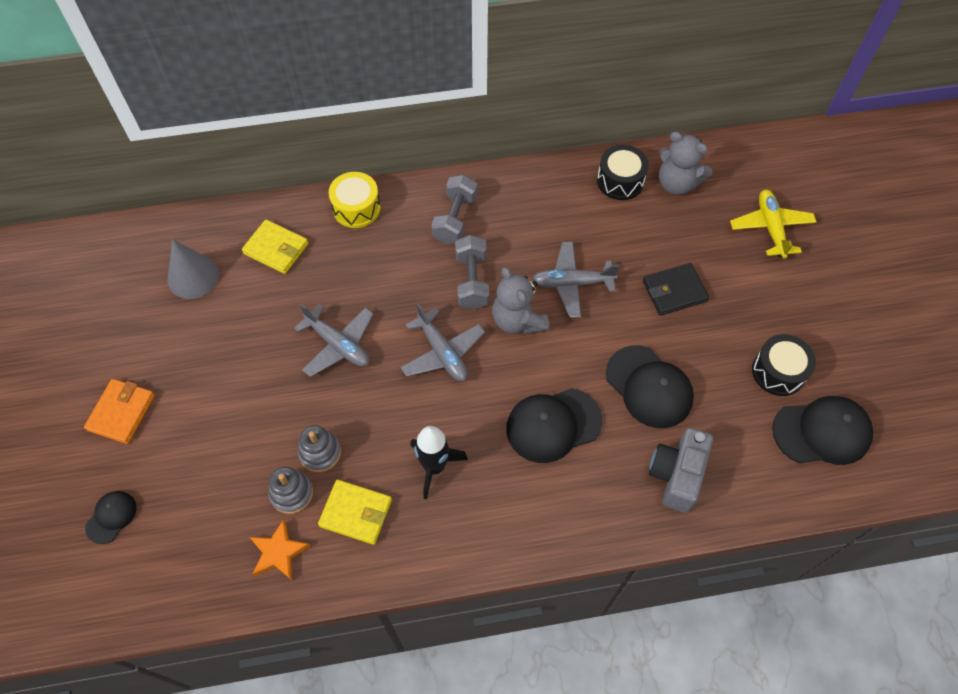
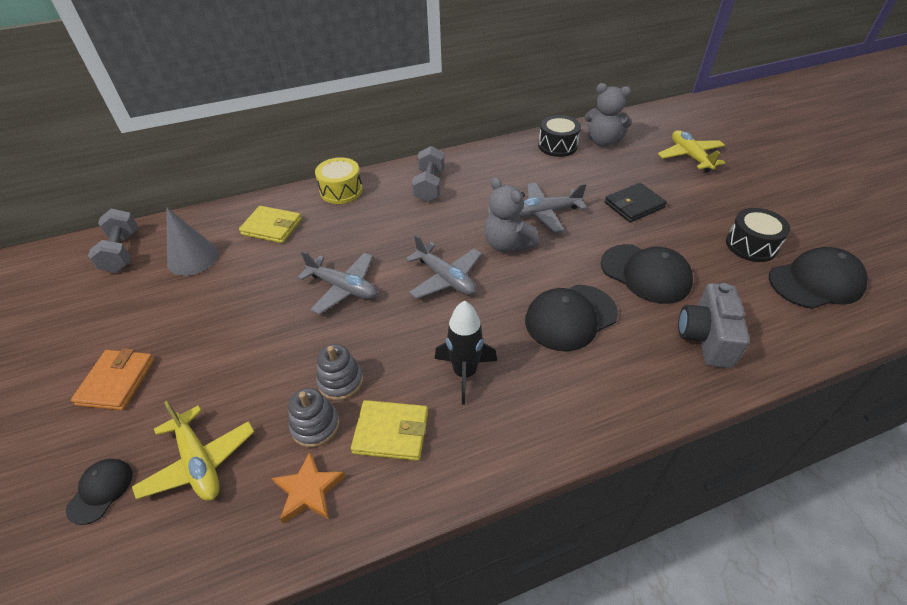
camera: 10 degrees left, 15 degrees down
grey dumbbell [455,235,489,309] -> grey dumbbell moved to [88,209,138,272]
none -> yellow plane [132,401,254,501]

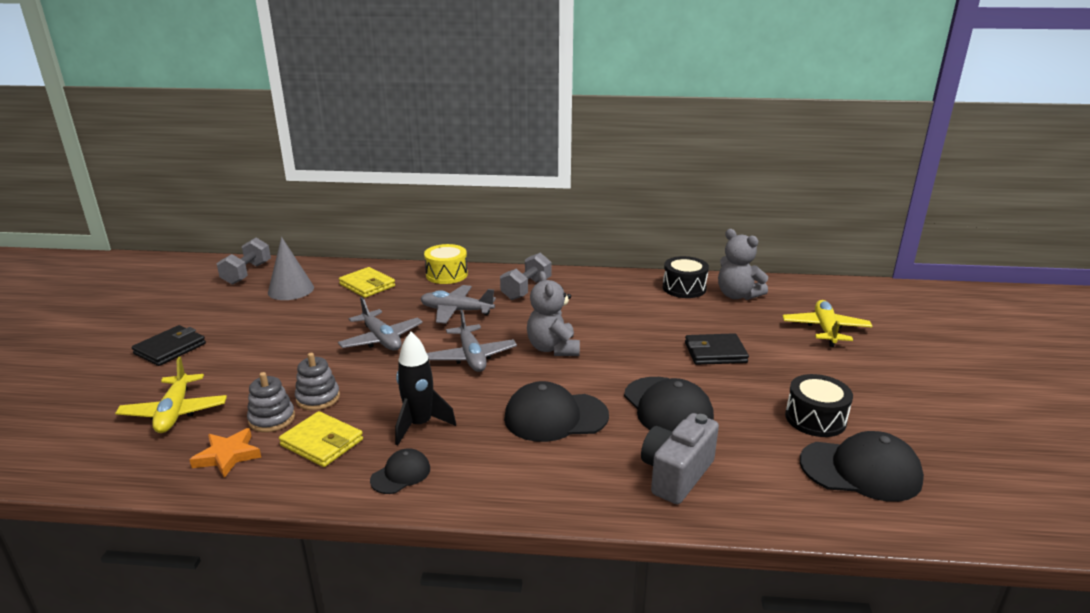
camera: 25 degrees right, 20 degrees down
black cap [66,459,132,525] -> black cap moved to [370,448,430,494]
orange wallet [71,348,155,410] -> black wallet [132,325,206,366]
grey plane [518,183,587,233] -> grey plane moved to [420,285,496,324]

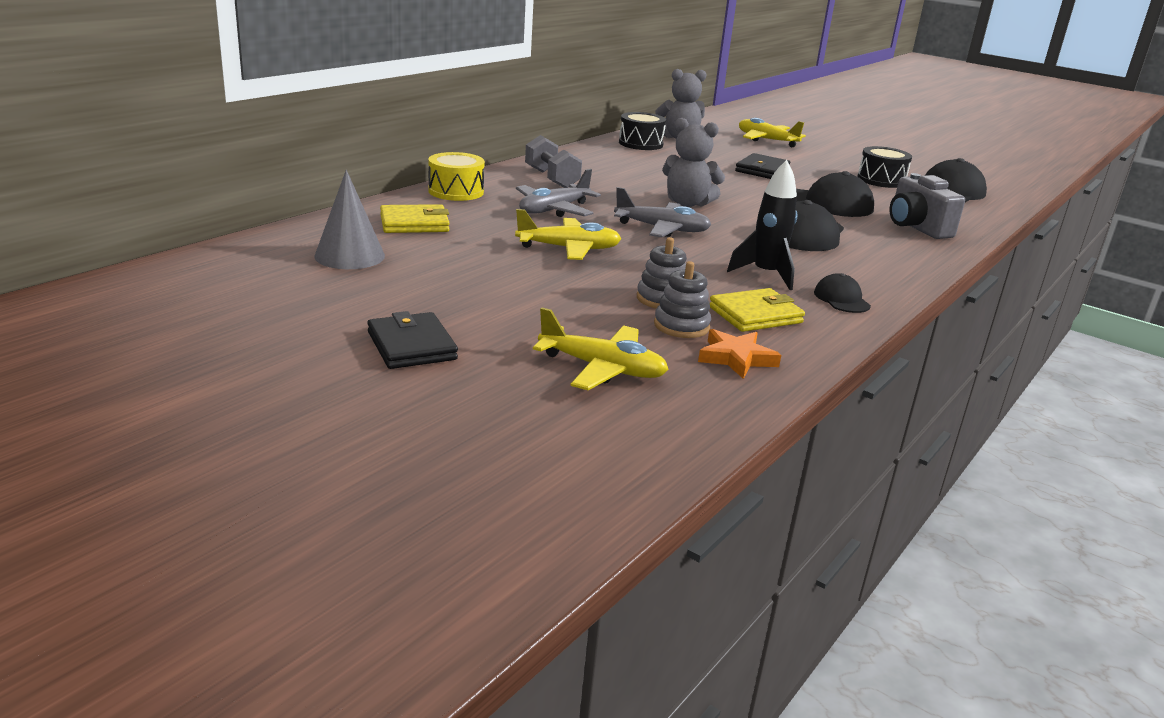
camera: 60 degrees left, 0 degrees up
grey dumbbell [217,238,271,285] -> none
grey plane [338,297,423,351] -> yellow plane [515,209,621,260]

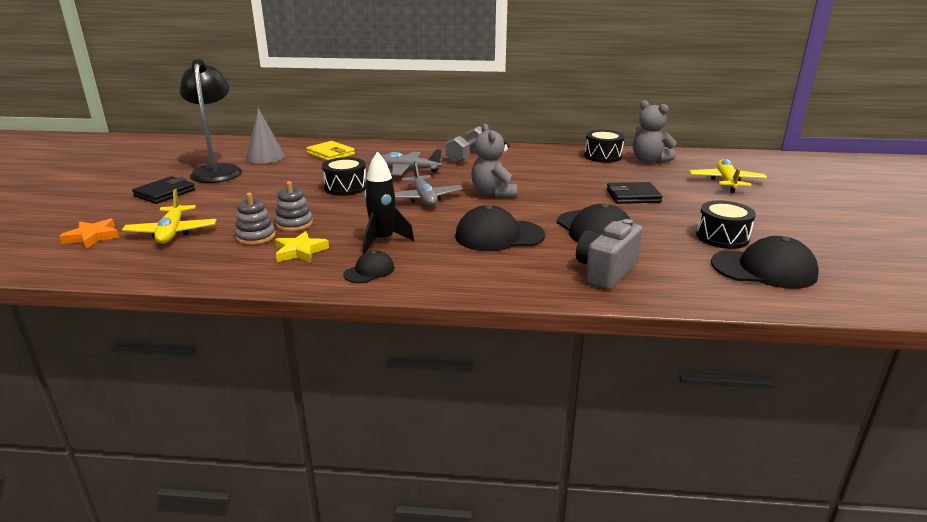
camera: 60 degrees right, 0 degrees up
yellow drum [428,152,485,201] -> none
yellow plane [515,209,621,260] -> black drum [322,157,366,196]
orange star [698,329,781,379] -> orange star moved to [59,218,119,249]
yellow wallet [710,288,805,332] -> yellow star [275,231,329,263]
none -> black lamp [179,59,242,183]

